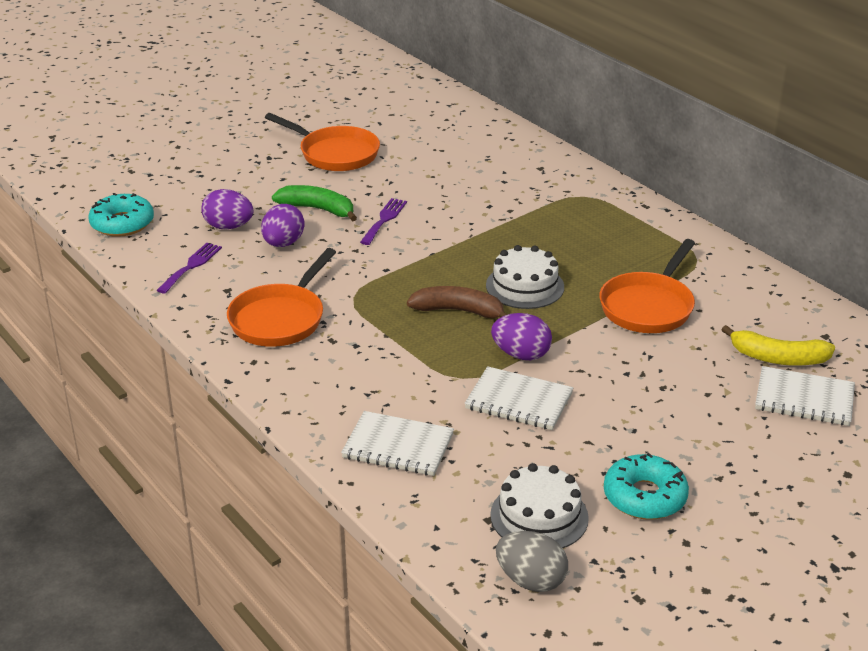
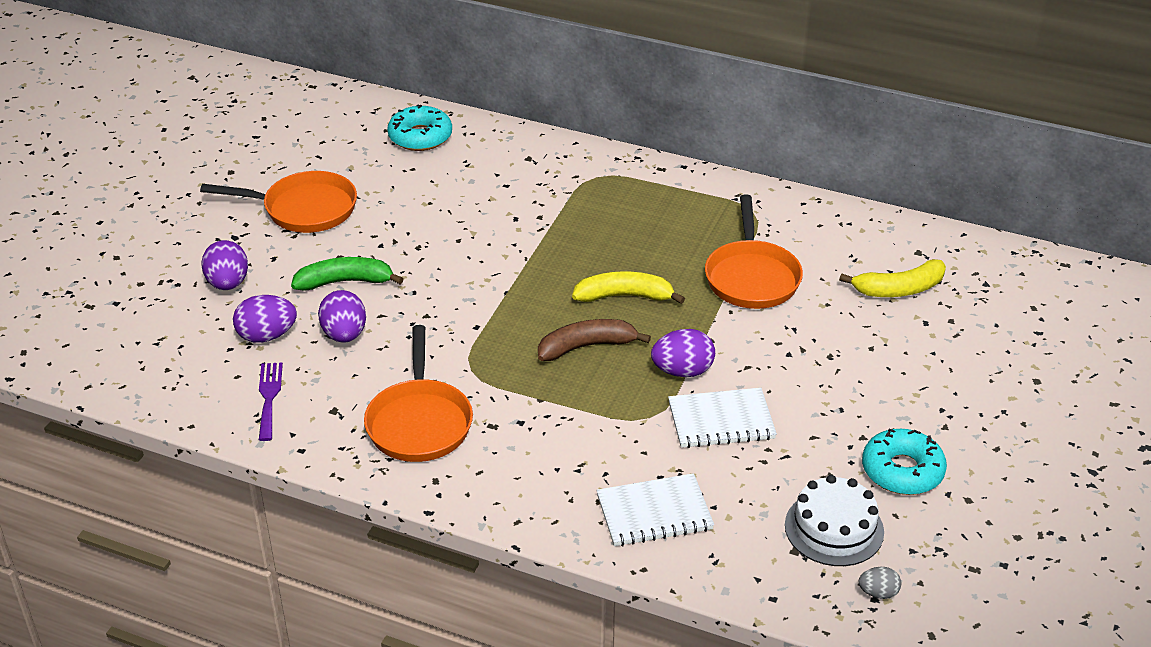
camera: 30 degrees left, 5 degrees up
turquoise donut [88,193,154,237] -> turquoise donut moved to [387,104,452,151]
purple fork [360,198,407,245] -> none
white cake [486,245,564,309] -> yellow banana [572,271,685,304]
grey egg [496,531,568,592] -> grey egg [859,567,901,599], size x0.57
white notebook [755,366,855,426] -> none
none -> purple egg [202,240,248,290]

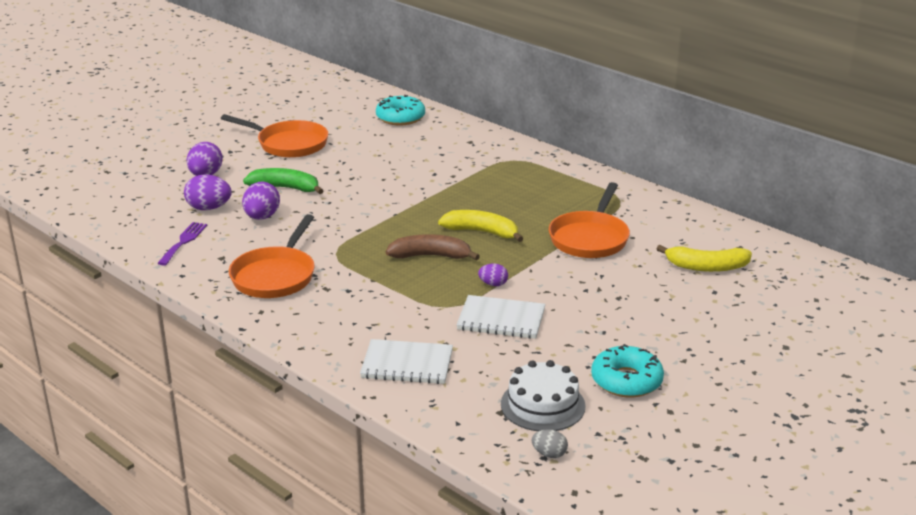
camera: 20 degrees right, 10 degrees down
purple egg [651,329,715,377] -> purple egg [478,264,508,286], size x0.57

